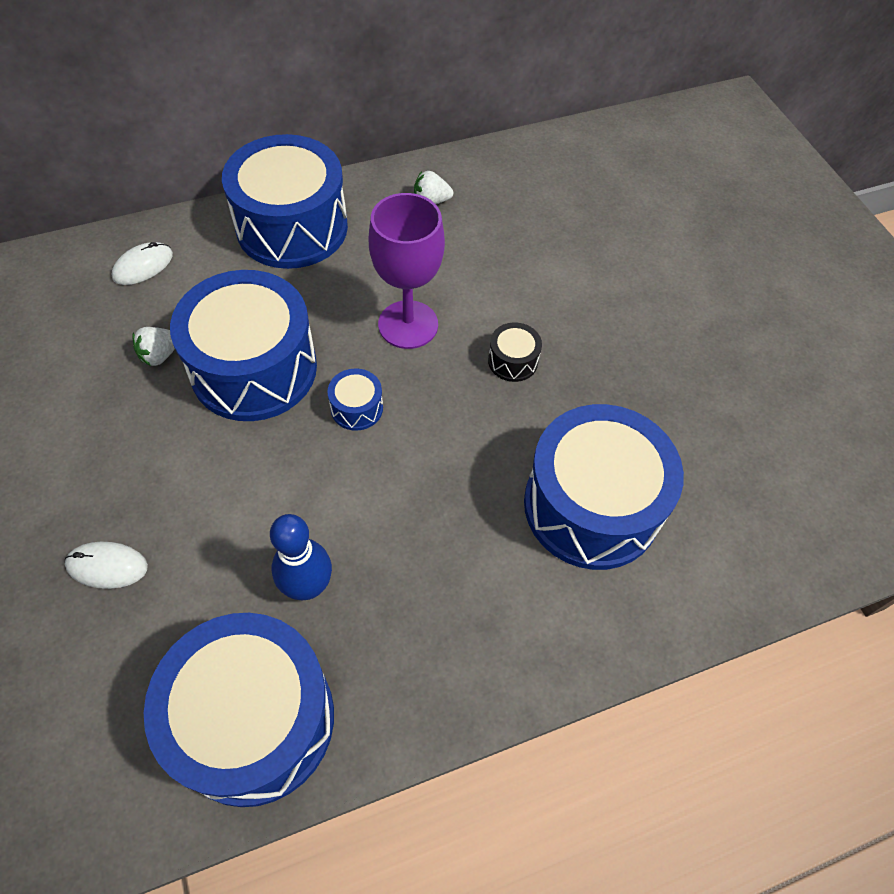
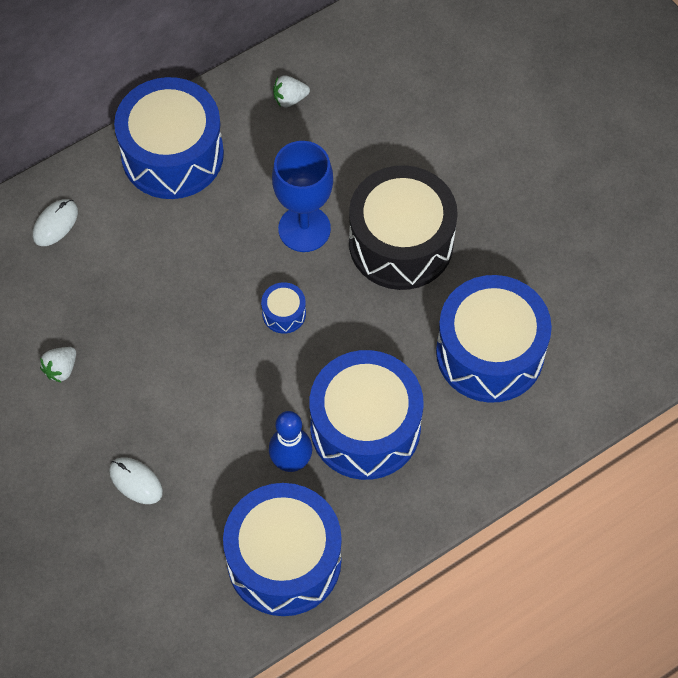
camera: 10 degrees left, 5 degrees up
white mouse [65,542,148,589] -> white mouse turned 45 degrees clockwise [109,457,163,504]
white strawberry [132,327,175,366] -> white strawberry moved to [40,347,76,383]
blue drum [170,270,317,421] -> blue drum moved to [309,350,424,480]
purple goblet [369,193,445,349] -> blue goblet [272,141,333,252]
black drum [488,322,542,382] -> black drum [349,165,458,290], size x2.44

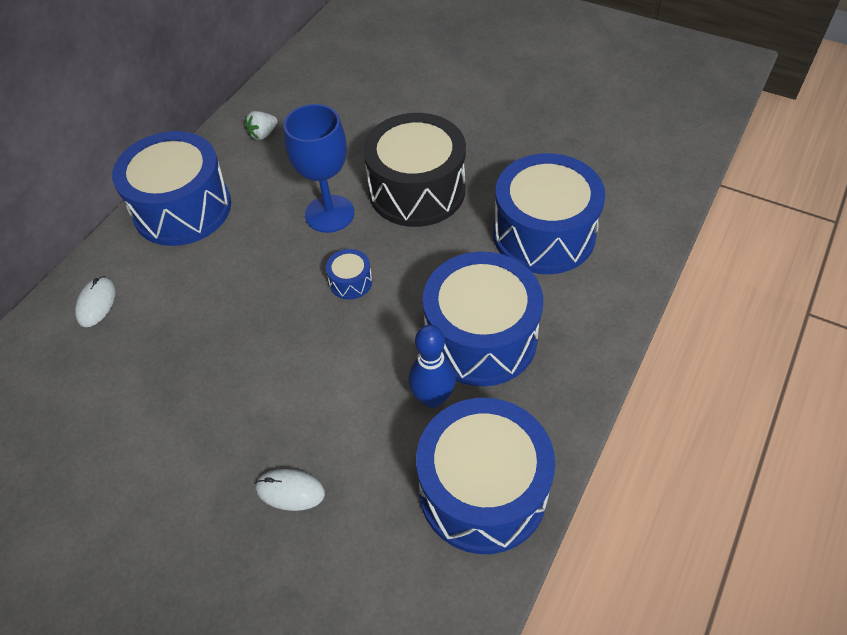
camera: 25 degrees left, 10 degrees down
white strawberry [40,347,76,383] -> none

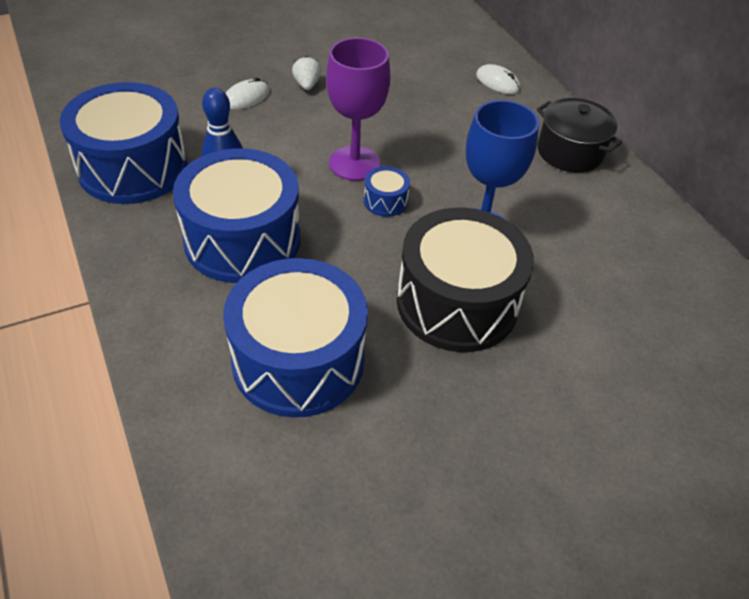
camera: 120 degrees right, 5 degrees down
blue drum [112,131,231,246] -> black pot [537,98,622,173]
white strawberry [245,111,278,140] -> white strawberry moved to [292,56,321,90]
none -> purple goblet [326,38,390,181]

